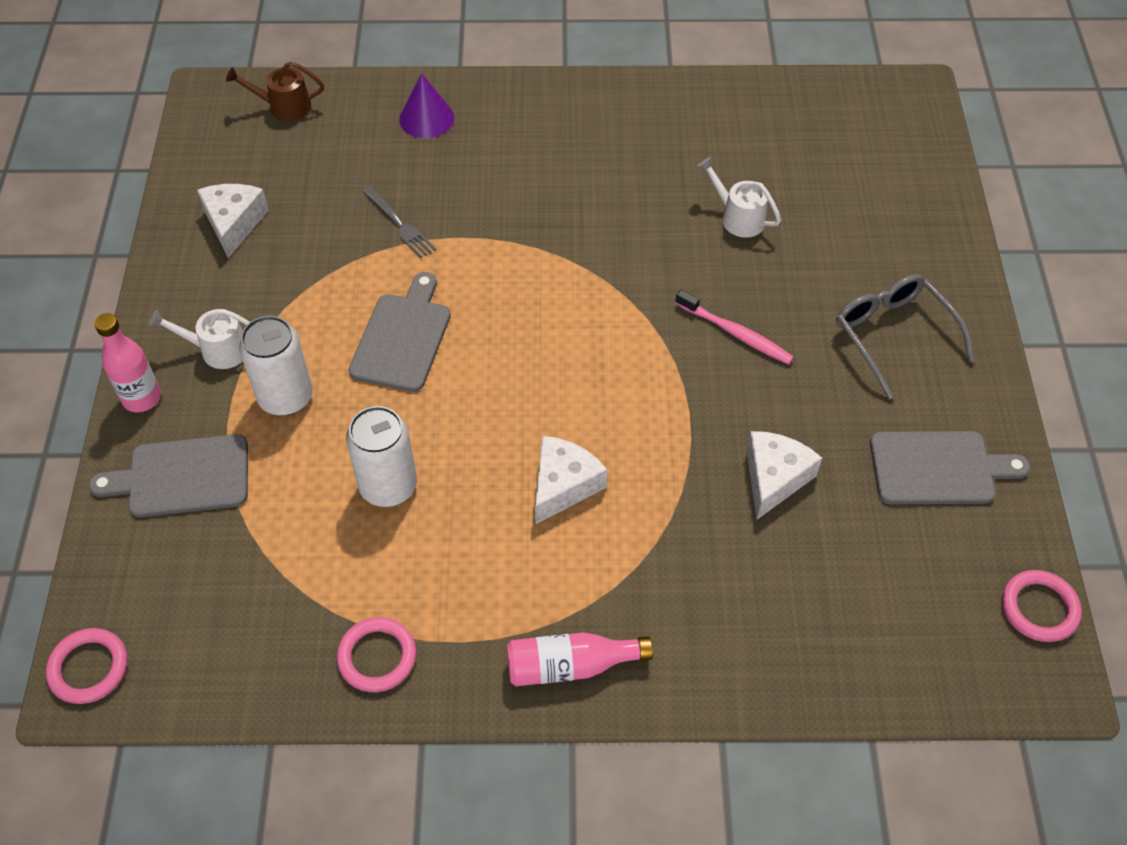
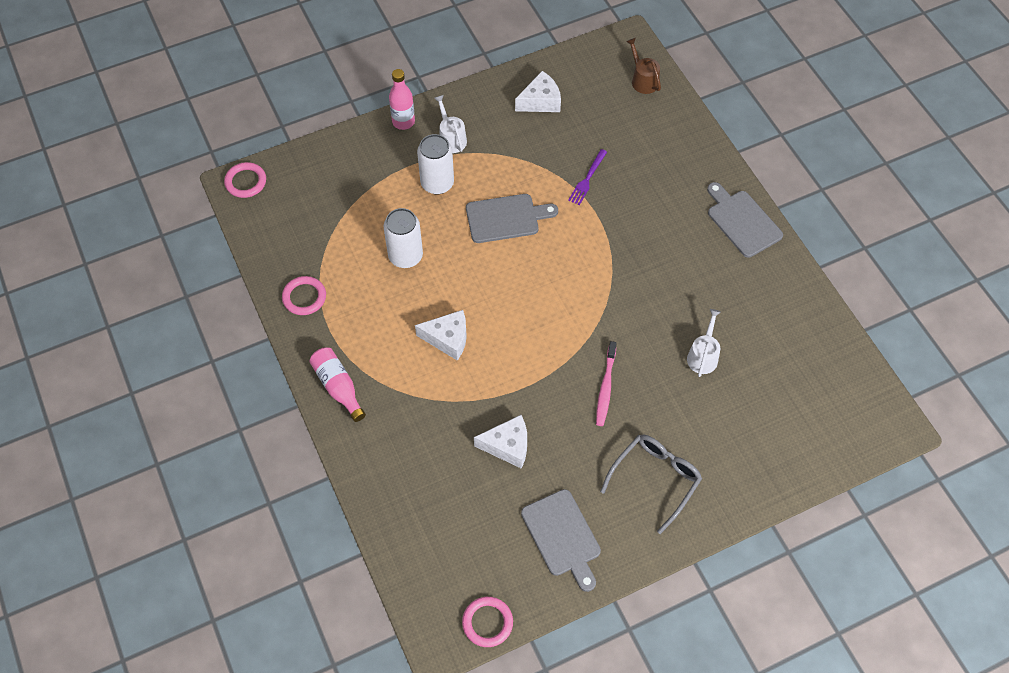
camera: 65 degrees right, 5 degrees up
grey cutting board [89,434,248,517] -> grey cutting board moved to [707,182,783,257]
grey fork [363,186,436,258] -> purple fork [568,149,607,205]
purple cone [399,73,454,138] -> none

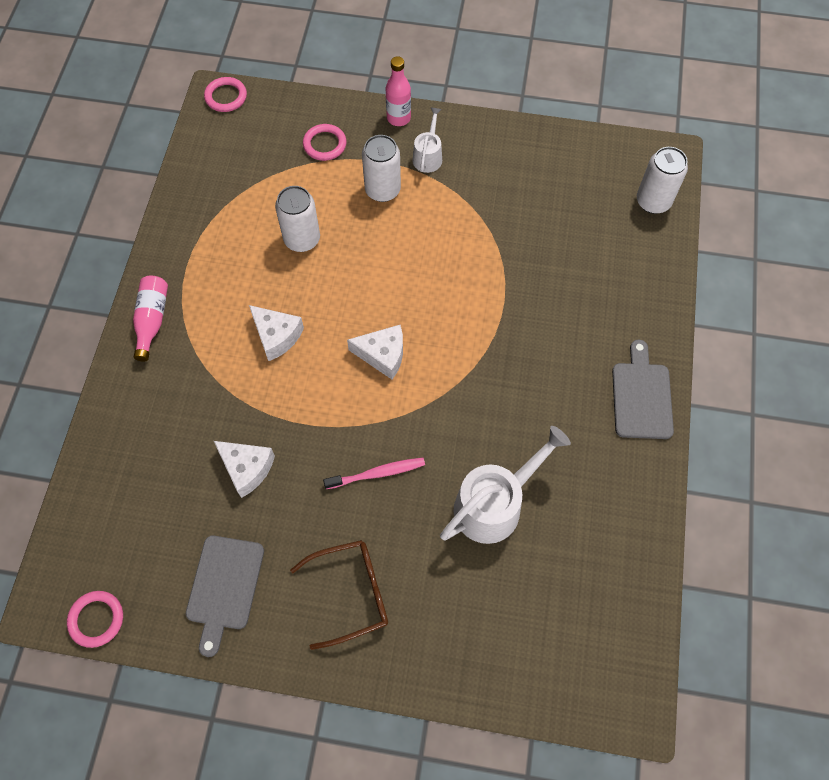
camera: 35 degrees right, 5 degrees up
pink ring [282,276,326,315] -> pink ring moved to [303,124,346,161]
grey cutting board [466,194,558,243] -> none
white cheese [515,71,561,112] -> white cheese moved to [347,325,403,379]
purple fork [568,149,607,205] -> none
pink toothbrush [596,341,617,426] -> pink toothbrush turned 150 degrees counterclockwise [323,458,425,489]
grey glasses [600,435,702,534] -> brown glasses [290,540,388,650]
brown watering can [626,38,661,94] -> white can [637,147,688,214]
white watering can [687,309,721,377] -> white watering can [440,426,571,544], size x1.85

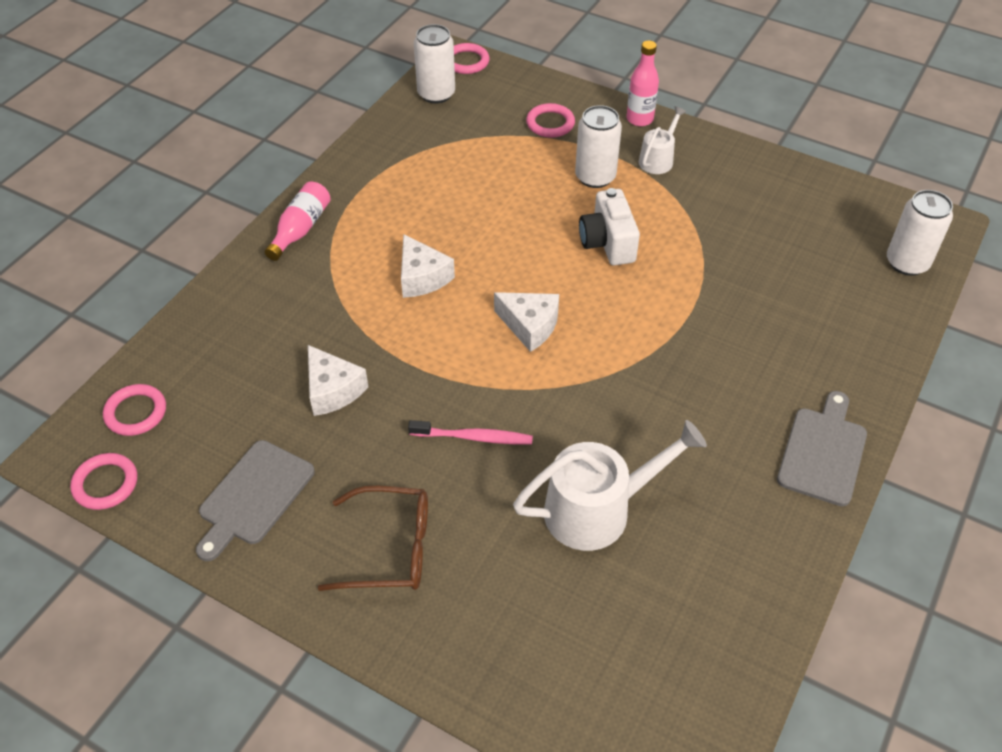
camera: 20 degrees right, 15 degrees down
white can [275,186,320,252] -> white can moved to [414,24,455,104]
none -> pink ring [103,384,166,436]
none -> white camera [579,188,640,266]

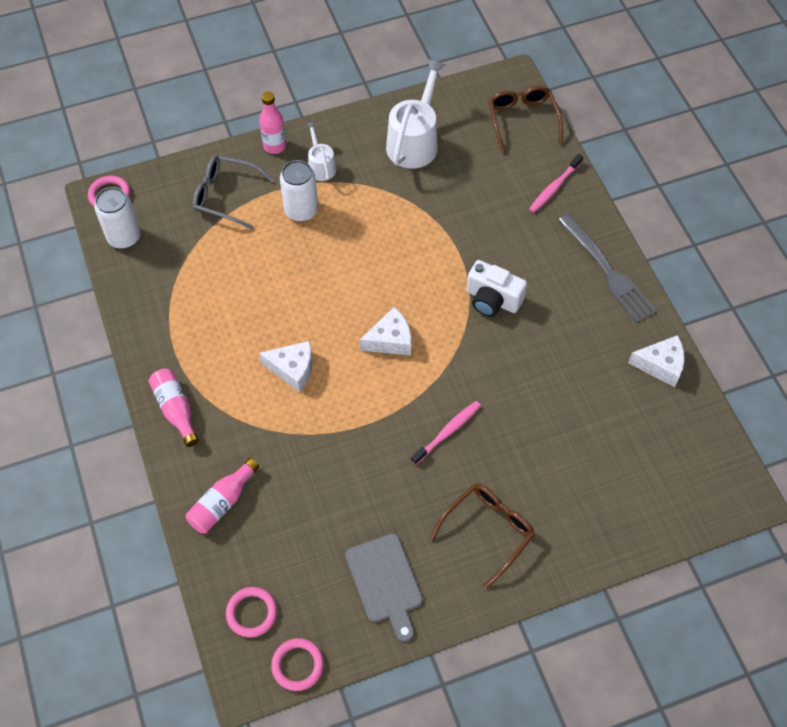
camera: 50 degrees left, 10 degrees up
white cheese [308,345,368,416] -> white cheese moved to [628,335,685,387]
white watering can [513,420,707,551] -> white watering can moved to [386,59,446,169]
pink ring [526,103,575,138] -> grey glasses [193,155,274,229]
white camera [579,188,640,266] -> white camera moved to [467,260,527,317]
grey cutting board [777,391,867,506] -> grey fork [558,213,657,323]
white can [887,190,953,276] -> brown glasses [488,86,563,153]
none -> pink bottle [186,458,259,534]
none -> pink toothbrush [529,154,583,213]

